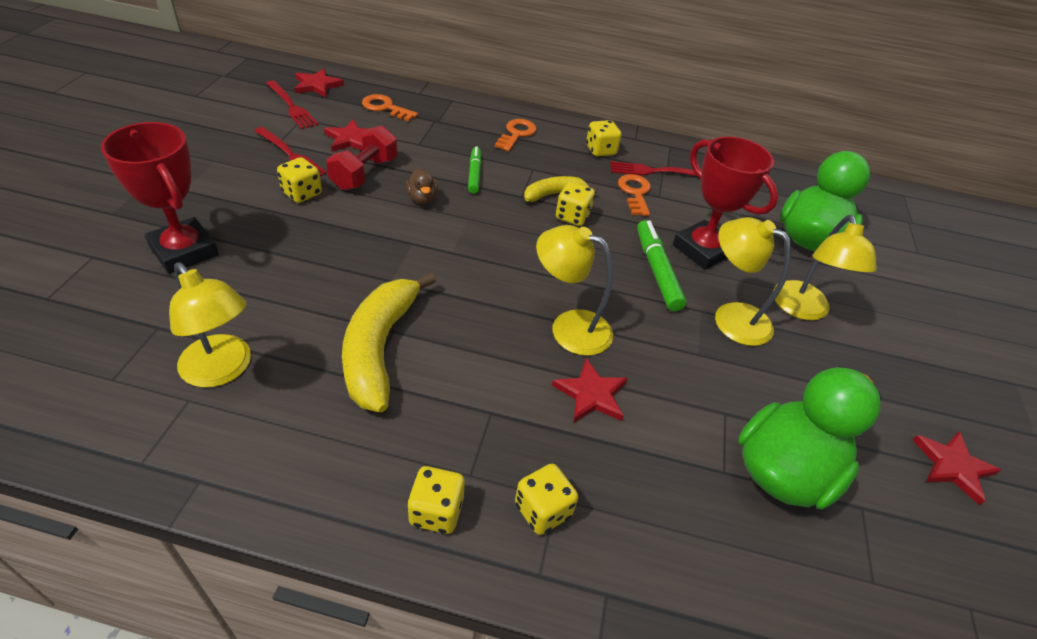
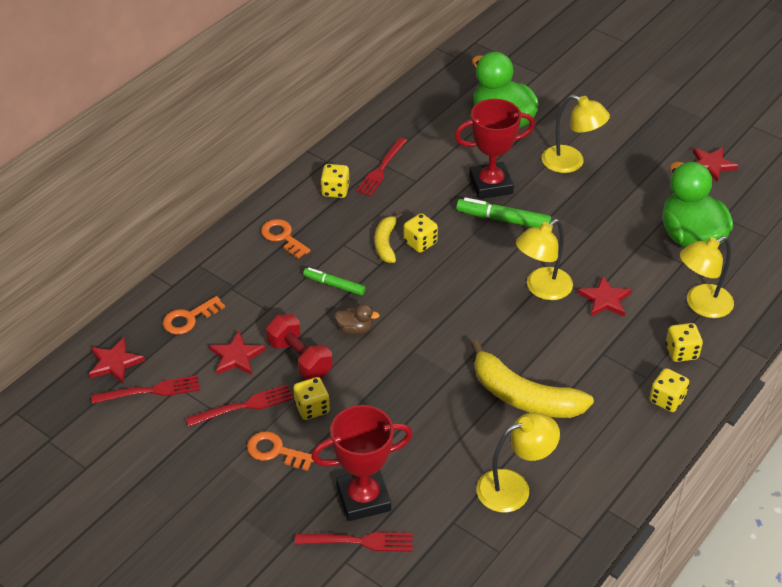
camera: 60 degrees left, 0 degrees up
orange key [618,174,651,216] -> orange key moved to [247,431,314,471]
yellow lamp [715,217,791,346] -> yellow lamp moved to [680,236,734,318]
none -> red fork [295,532,413,552]

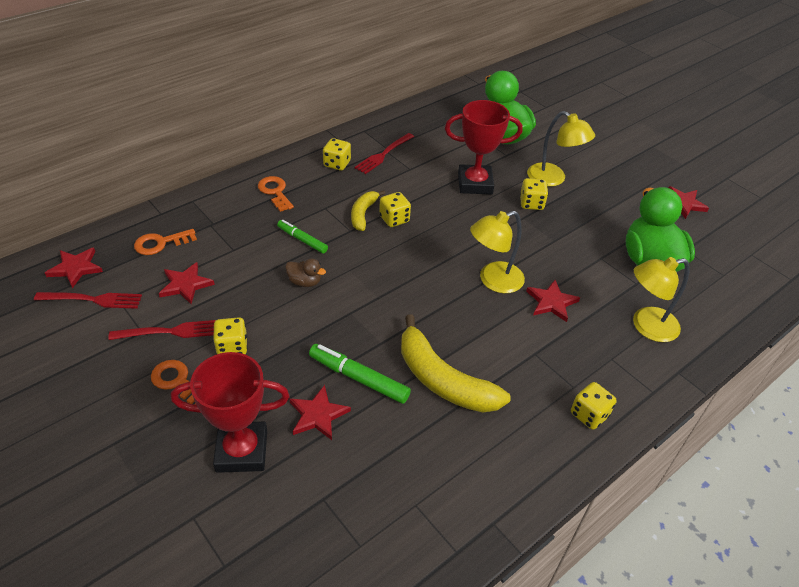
camera: 10 degrees right, 0 degrees up
red dumbbell [266,314,332,380] -> none
red fork [295,532,413,552] -> none
green marker [456,197,551,227] -> green marker moved to [309,344,411,404]
yellow lamp [476,412,560,513] -> none
yellow dice [665,323,703,362] -> yellow dice moved to [520,178,548,210]
none -> red star [290,385,351,440]

